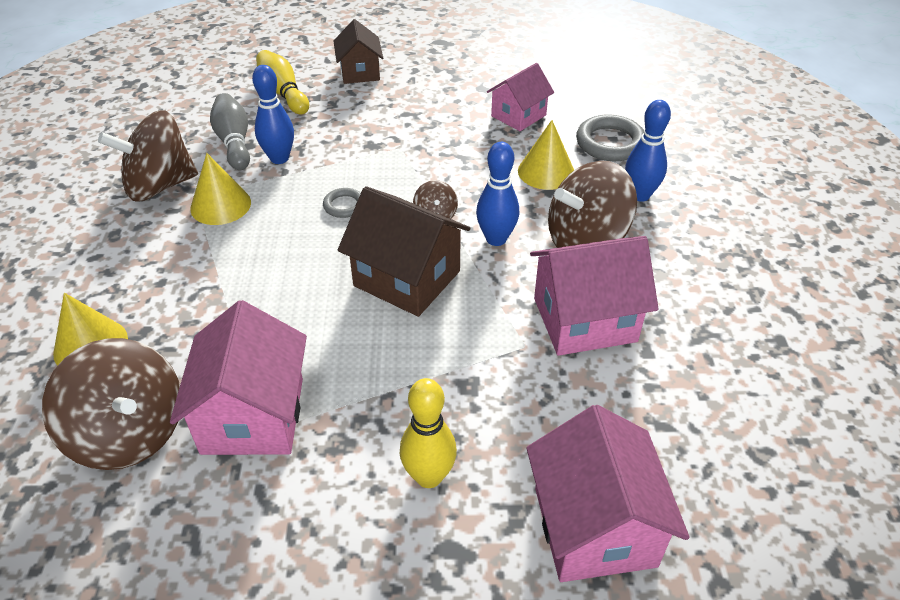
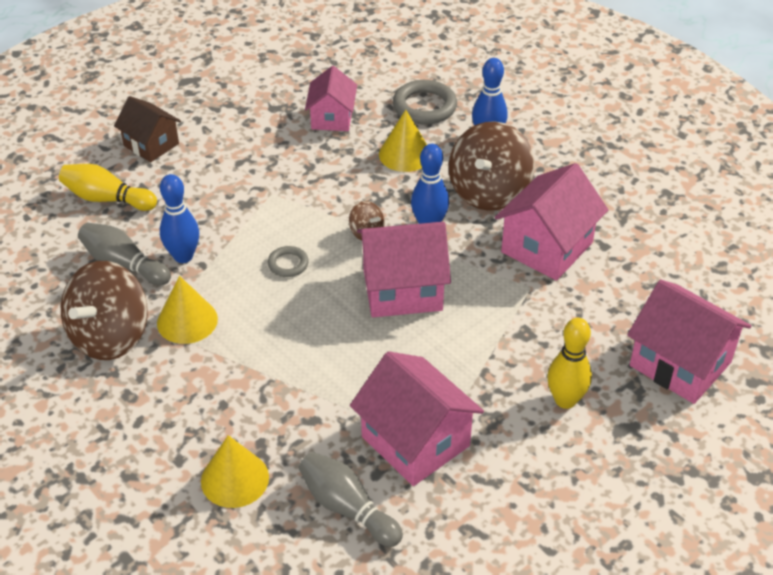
camera: 40 degrees left, 0 degrees up
brown spinning top [42,338,180,470] -> grey bowling pin [298,452,403,547]
brown house [338,186,470,317] -> pink house [357,222,451,317]

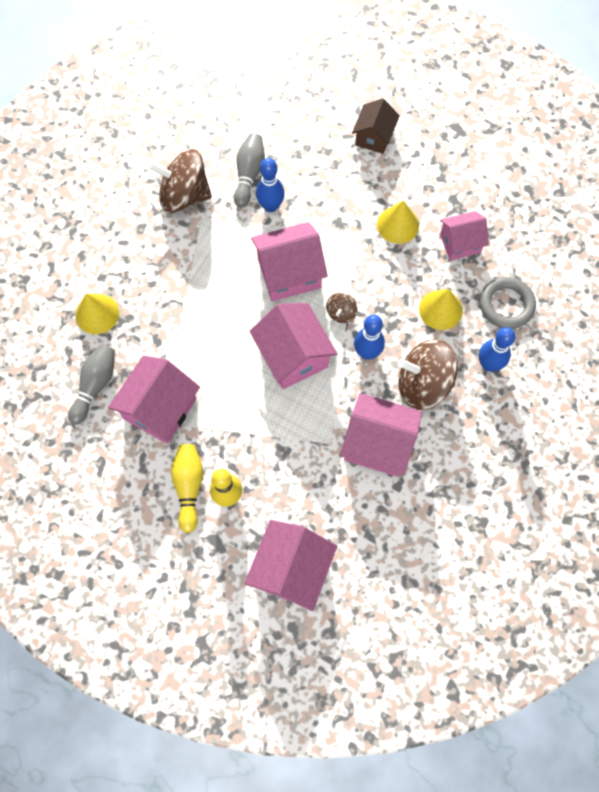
camera: 70 degrees right, 25 degrees up
yellow bowling pin [59,164,157,211] -> yellow bowling pin moved to [171,444,203,533]
yellow cone [157,276,218,344] -> yellow cone moved to [377,200,419,244]
grey ring [268,246,309,277] -> pink house [251,222,328,301]

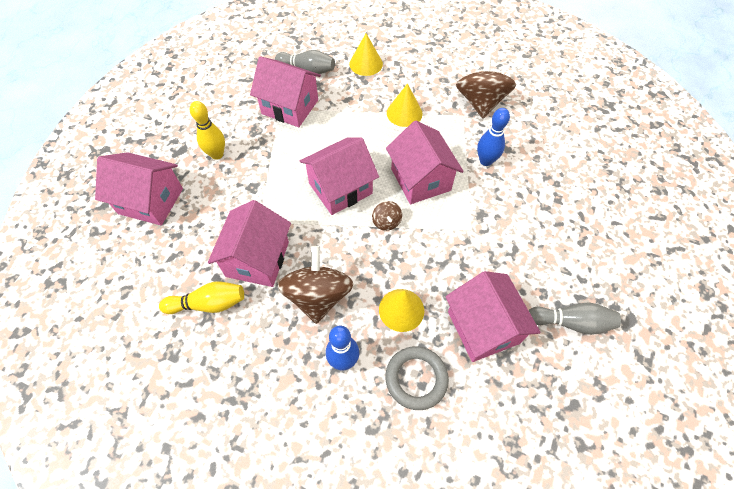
camera: 85 degrees right, 10 degrees down
yellow bowling pin [171,444,203,533] -> yellow bowling pin moved to [159,282,244,314]
grey bowling pin [234,133,265,208] -> grey bowling pin moved to [528,303,621,335]
brown spinning top [326,293,358,323] -> brown spinning top turned 120 degrees counterclockwise [372,201,402,231]
brown house [352,98,400,154] -> none
blue bowling pin [354,315,385,360] -> none
yellow cone [377,200,419,244] -> yellow cone moved to [387,83,422,127]
pink house [440,211,489,261] -> pink house [445,271,541,362], size x1.56

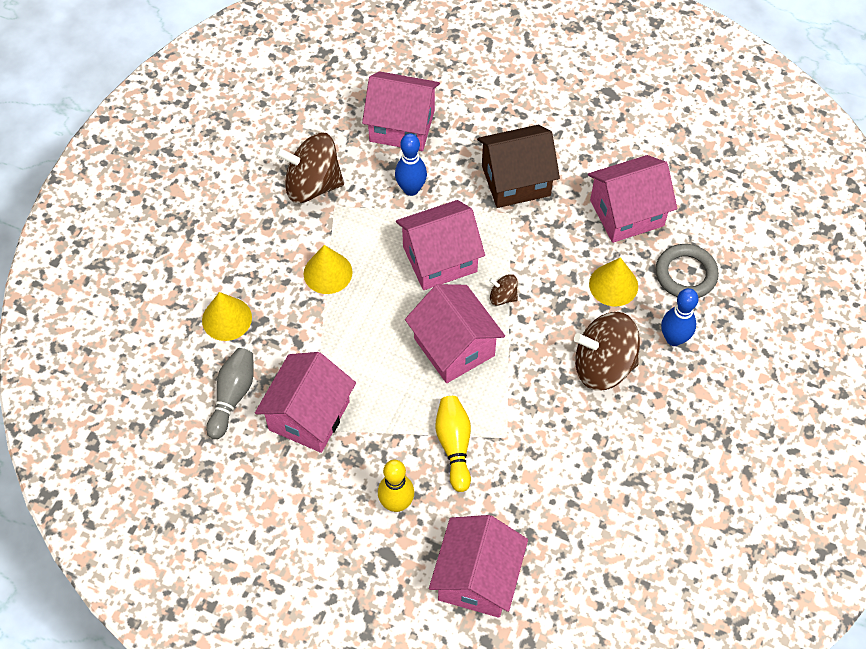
camera: 90 degrees left, 0 degrees up
yellow bowling pin [159,282,244,314] -> yellow bowling pin moved to [435,396,471,492]
pink house [208,200,291,287] -> pink house moved to [362,71,440,151]
brown spinning top [372,201,402,231] -> brown spinning top turned 150 degrees counterclockwise [489,274,518,306]
grey bowling pin [528,303,621,335] -> none
none -> brown house [477,125,560,208]

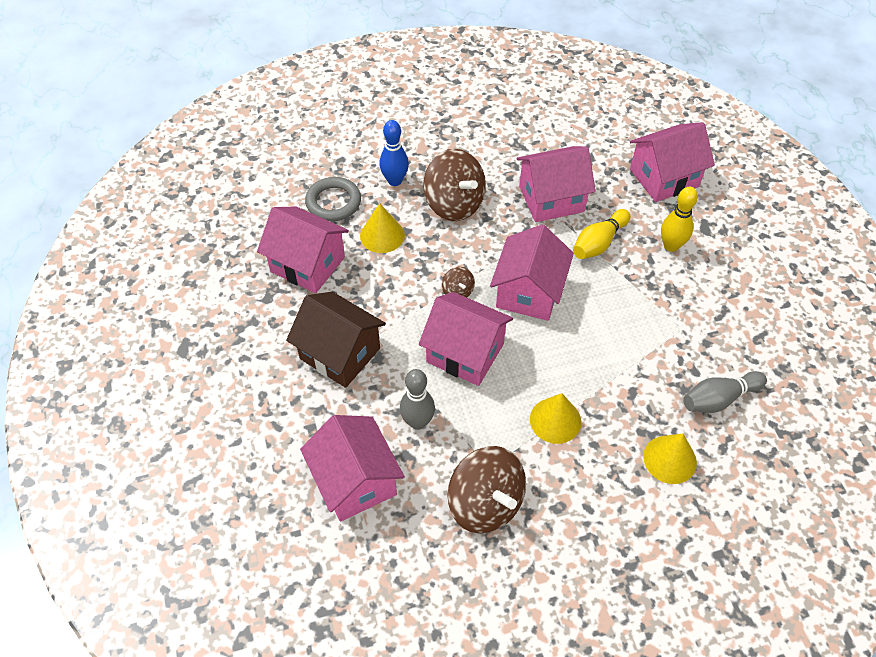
camera: 130 degrees left, 5 degrees down
pink house [255,352,356,453] -> pink house moved to [517,146,596,222]
blue bowling pin [395,134,427,196] -> grey bowling pin [400,369,435,430]

